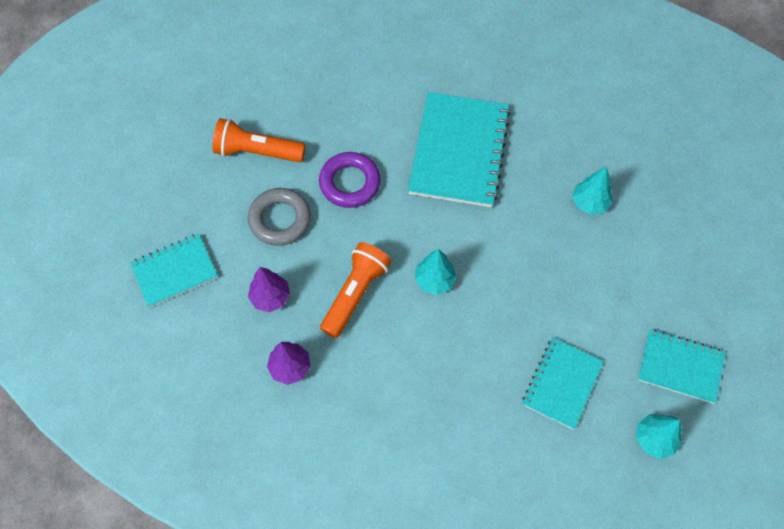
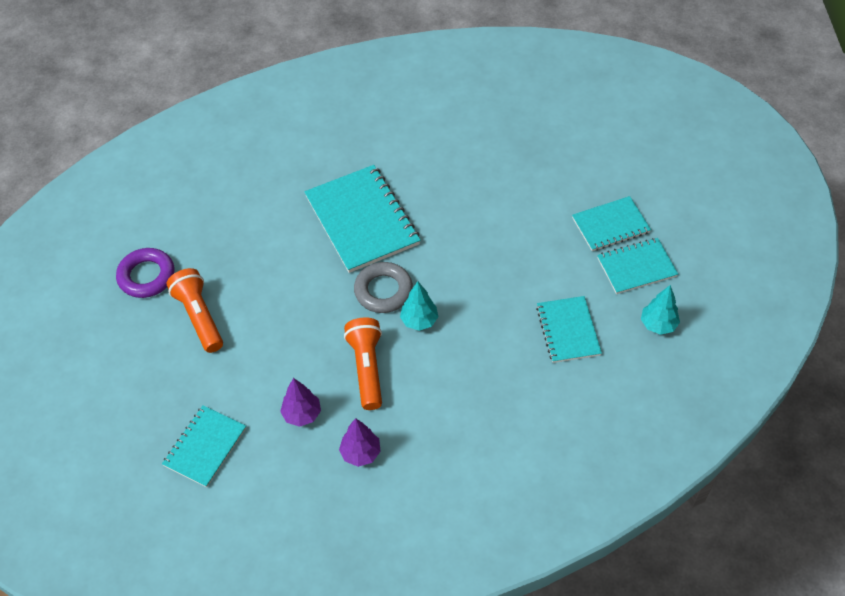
camera: 35 degrees left, 10 degrees down
orange flashlight [213,118,306,162] -> orange flashlight turned 90 degrees clockwise [166,268,223,353]
grey ring [248,188,311,246] -> grey ring moved to [354,262,413,313]
purple ring [319,152,381,208] -> purple ring moved to [116,248,175,298]
turquoise tree [572,166,612,215] -> none
none -> turquoise notebook [572,196,651,251]

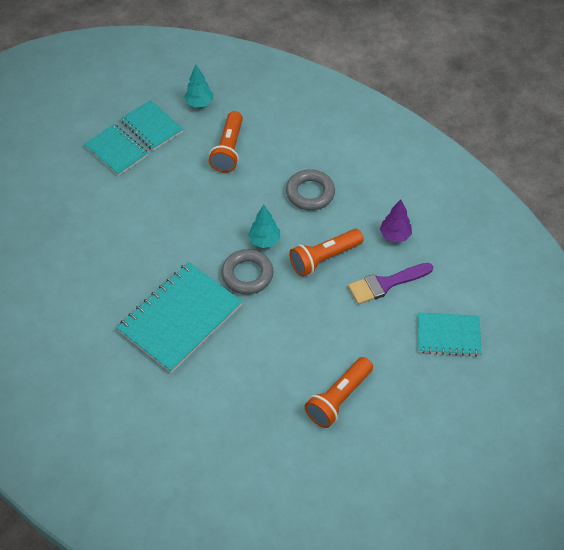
camera: 115 degrees left, 0 degrees up
purple ring [116,248,175,298] -> none
purple tree [280,378,321,427] -> purple brush [348,263,433,305]
turquoise notebook [536,296,602,363] -> orange flashlight [209,111,243,173]
none -> grey ring [286,169,335,211]

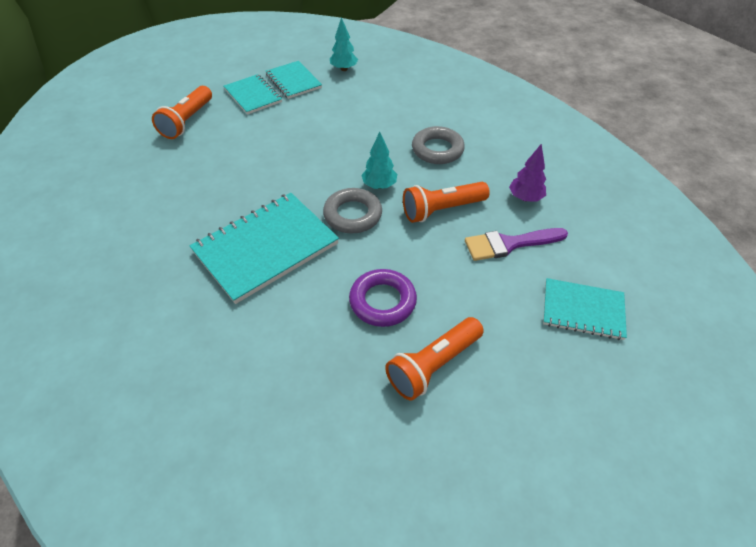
camera: 10 degrees right, 5 degrees down
orange flashlight [209,111,243,173] -> orange flashlight moved to [152,86,212,139]
none -> purple ring [349,269,417,327]

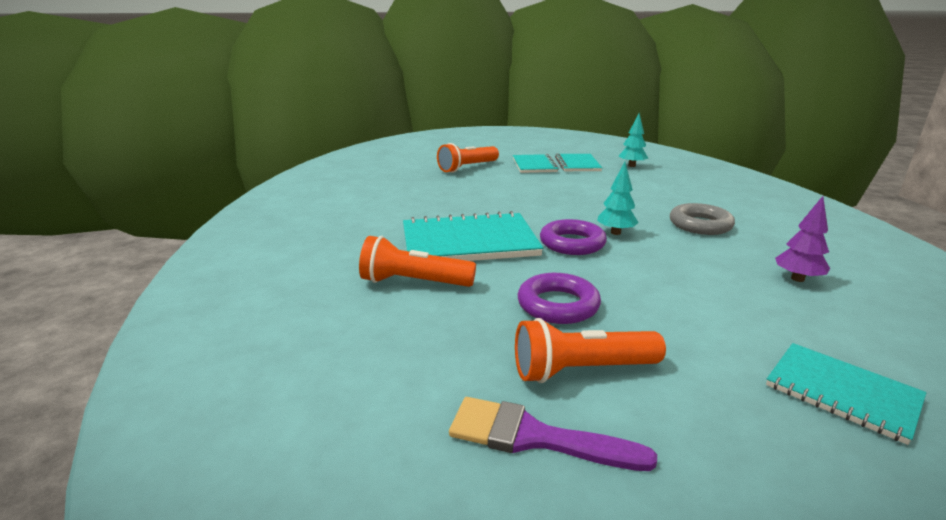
camera: 30 degrees right, 25 degrees down
grey ring [323,188,382,233] -> purple ring [540,219,607,255]
orange flashlight [403,182,490,223] -> orange flashlight moved to [359,236,476,287]
purple brush [465,228,568,261] -> purple brush moved to [449,397,657,471]

